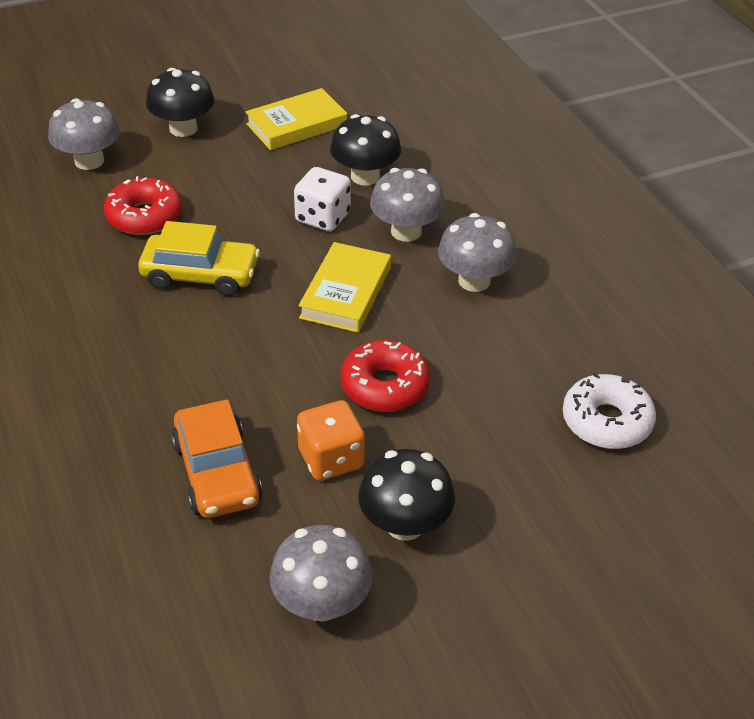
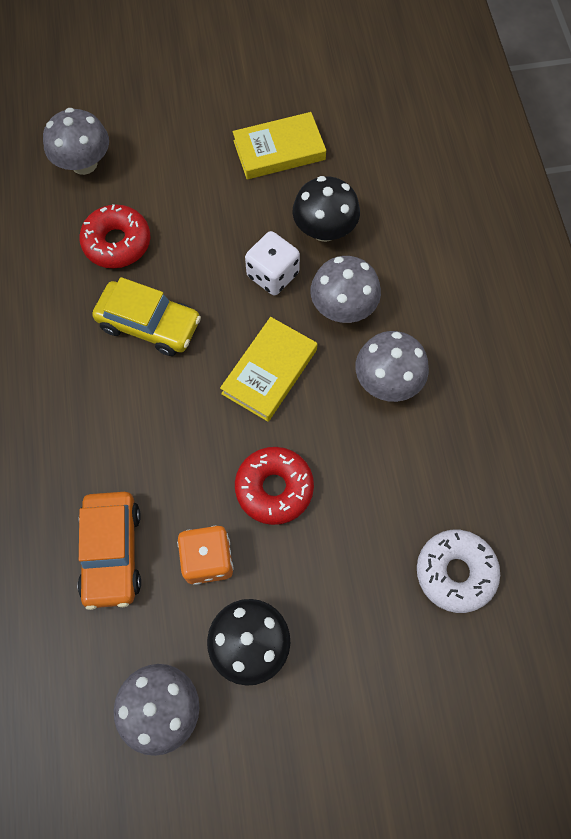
camera: 15 degrees right, 25 degrees up
black mushroom [146,68,214,137] -> none

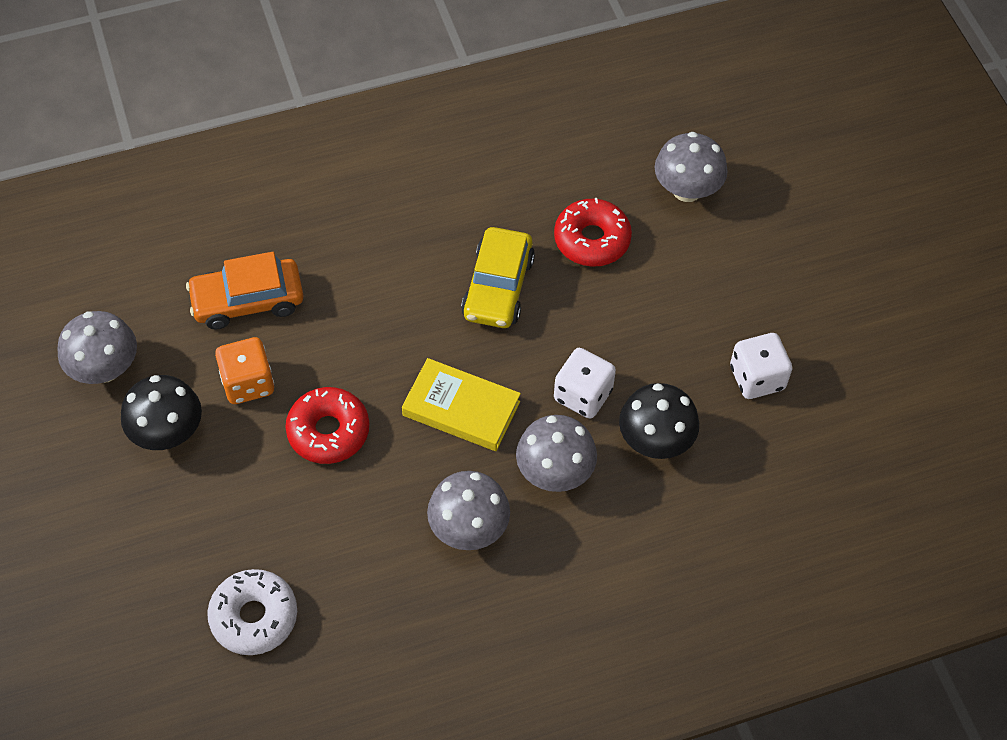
camera: 80 degrees right, 10 degrees down
yellow book [233,112,326,179] -> white dice [730,333,792,399]

